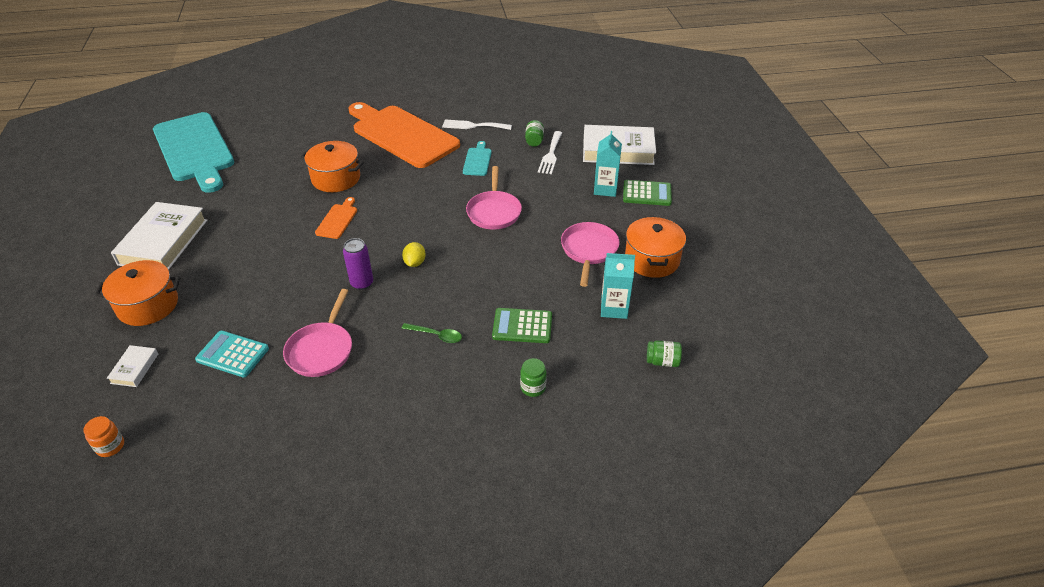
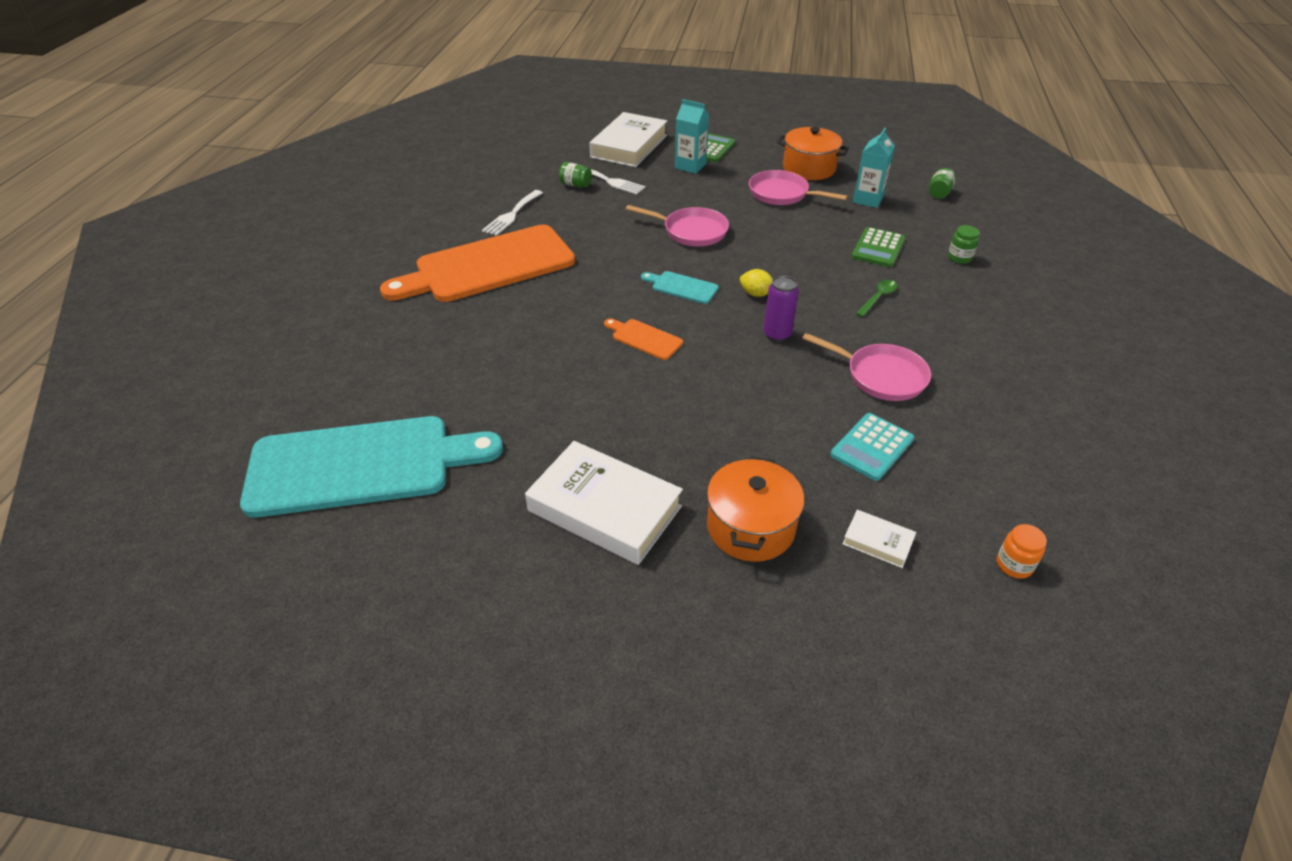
camera: 70 degrees left, 0 degrees up
orange pot [301,141,364,192] -> none
turquoise cutting board [463,141,492,176] -> turquoise cutting board moved to [641,271,719,304]

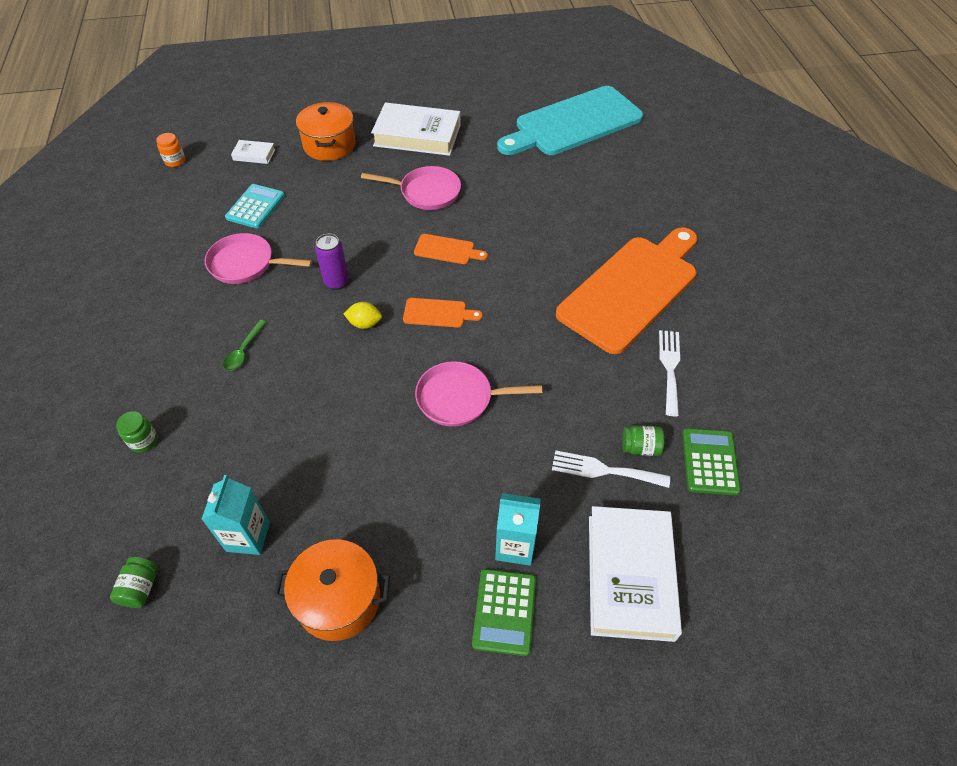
camera: 160 degrees right, 10 degrees up
turquoise cutting board [641,271,719,304] -> orange cutting board [403,298,483,327]
pink pan [749,170,848,205] -> pink pan moved to [361,166,461,210]
green calculator [852,227,905,267] -> green calculator moved to [682,428,741,495]

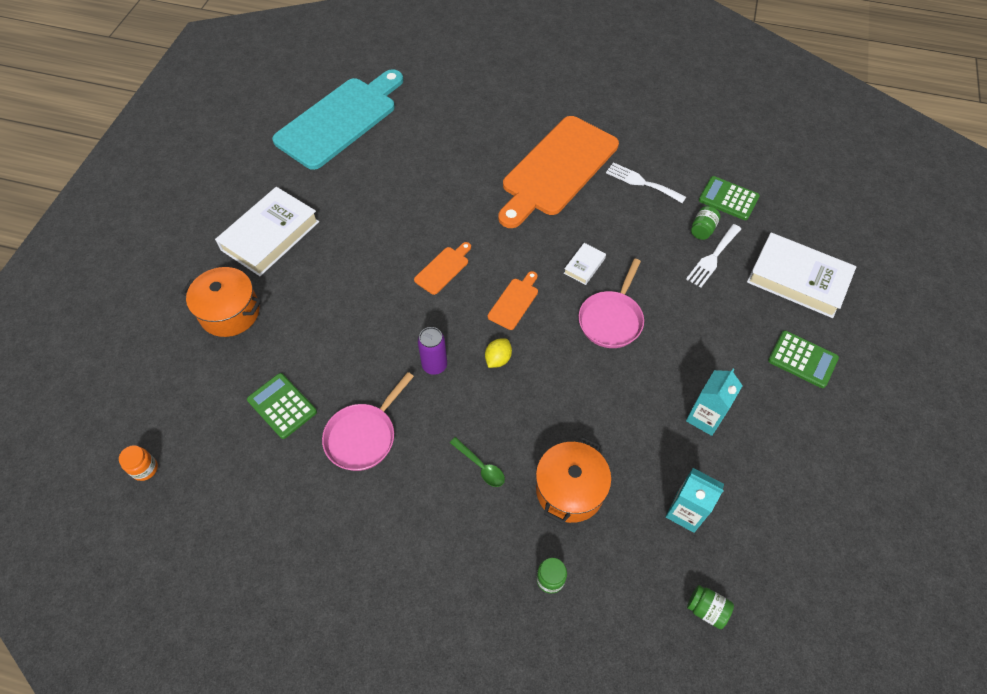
camera: 65 degrees left, 5 degrees up
turquoise calculator [225,184,285,228] -> green calculator [247,373,317,439]
white book [231,140,275,164] -> white book moved to [564,243,606,285]
orange pot [274,539,390,641] -> orange pot moved to [536,437,611,524]
pink pan [361,166,461,210] -> none
turquoise carton [495,493,541,566] -> turquoise carton moved to [686,369,743,436]
turquoise cutting board [497,86,643,155] -> turquoise cutting board turned 135 degrees counterclockwise [272,69,403,170]
orange cutting board [556,227,697,354] -> orange cutting board turned 120 degrees counterclockwise [498,116,619,228]

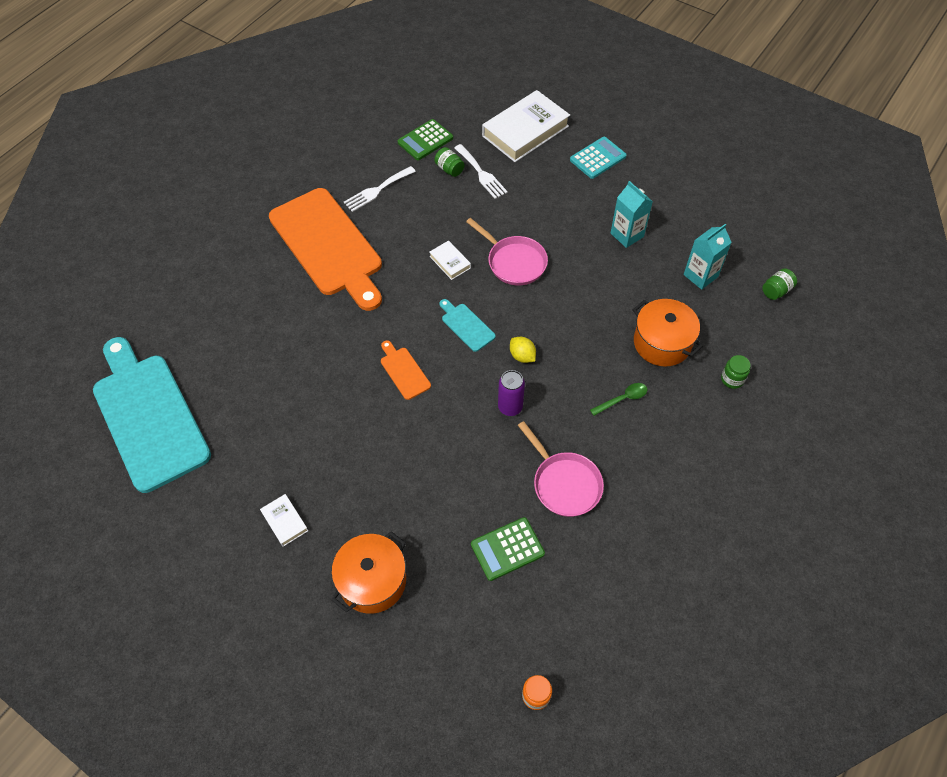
camera: 70 degrees left, 0 degrees up
white book [215,187,319,276] -> white book [260,494,308,547], size x0.45
orange cutting board [488,271,538,330] -> turquoise cutting board [439,299,496,352]
green calculator [768,330,839,388] -> turquoise calculator [570,137,627,179]

